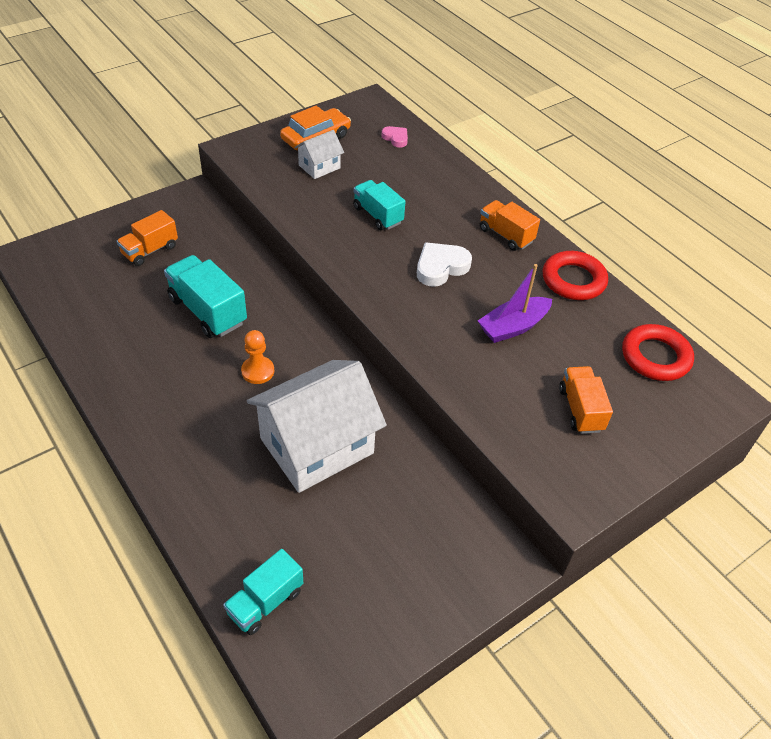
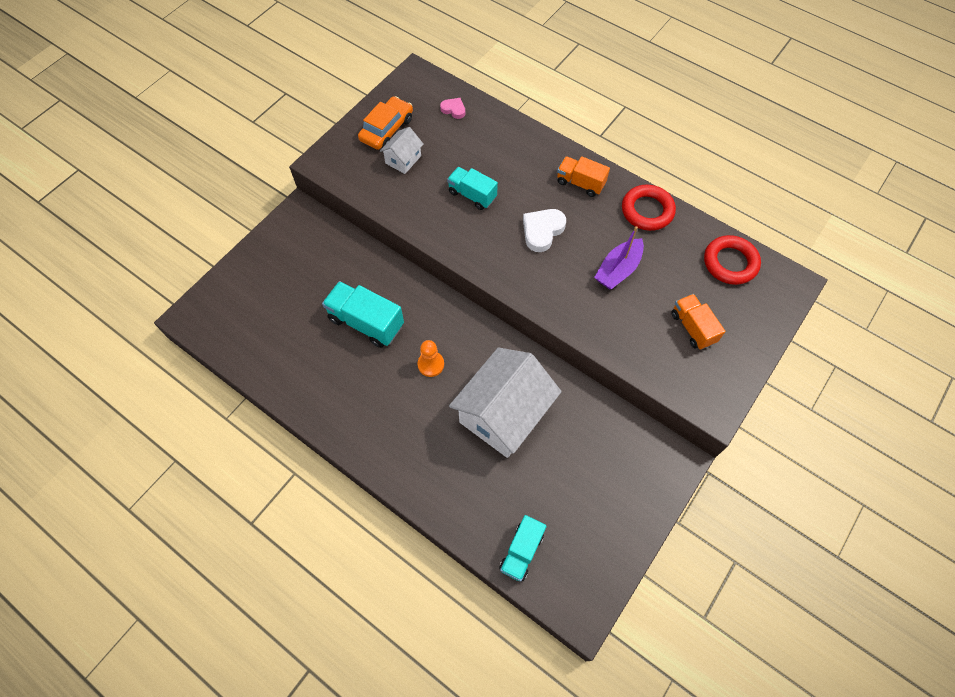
camera: 15 degrees left, 15 degrees up
orange truck [117,210,178,266] -> none

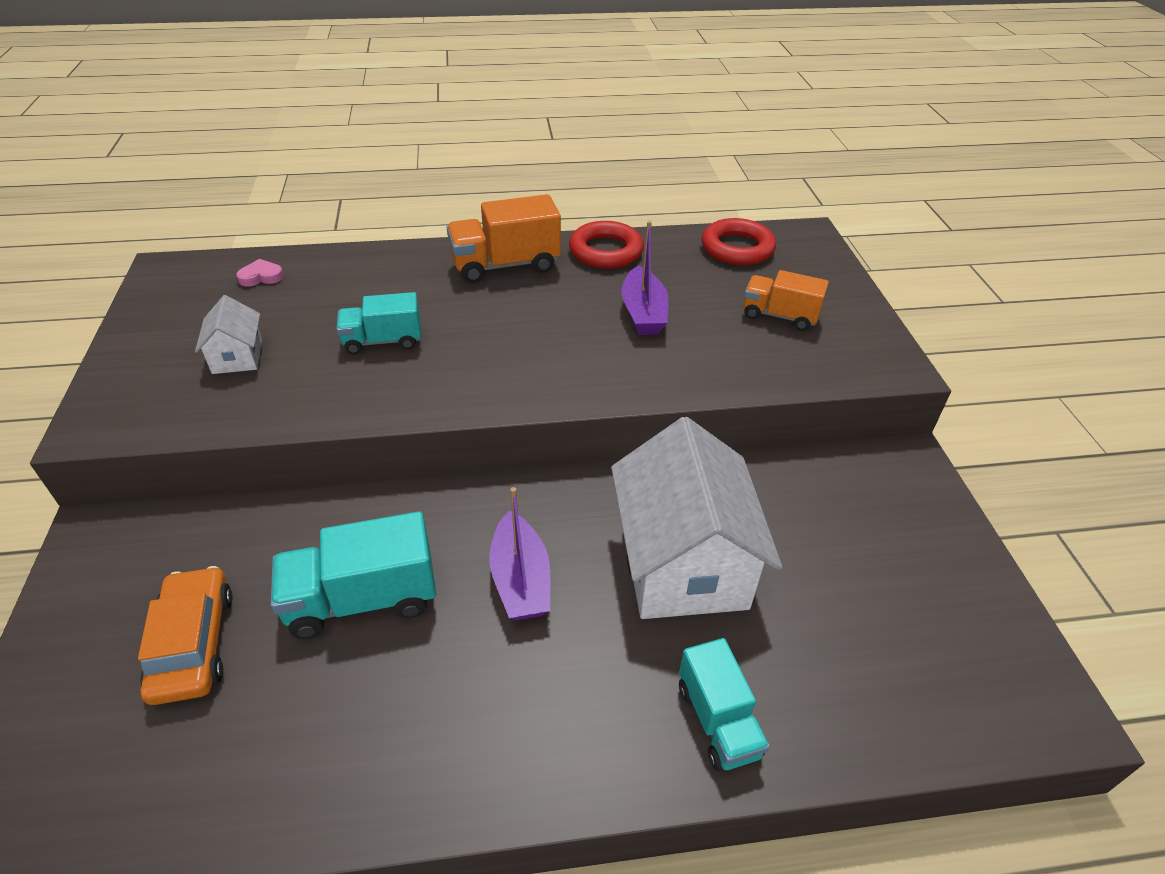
camera: 45 degrees left, 20 degrees down
orange car [358,96,413,150] -> orange car moved to [138,566,233,705]
orange pawn [418,340,444,377] -> purple boat [490,487,550,621]
turquoise truck [499,515,547,581] -> turquoise truck moved to [679,638,770,771]
white heart [523,209,566,252] -> none
orange truck [557,156,610,197] -> orange truck [447,194,561,283], size x1.52

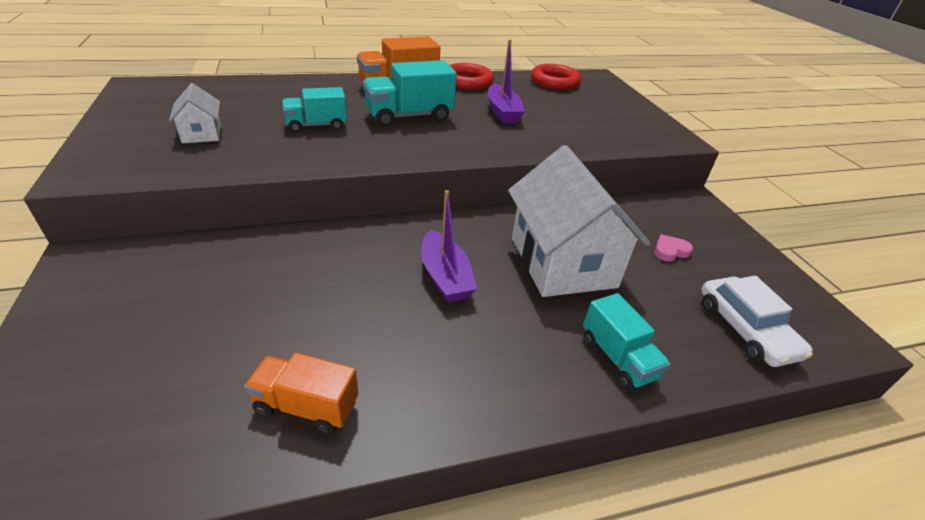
camera: 10 degrees left, 5 degrees down
orange car [138,566,233,705] -> none
pink heart [236,259,284,286] -> pink heart moved to [654,234,693,262]
turquoise truck [271,511,436,639] -> turquoise truck moved to [363,60,457,127]
orange truck [744,270,829,331] -> orange truck moved to [244,353,358,434]
none -> white car [701,276,813,367]

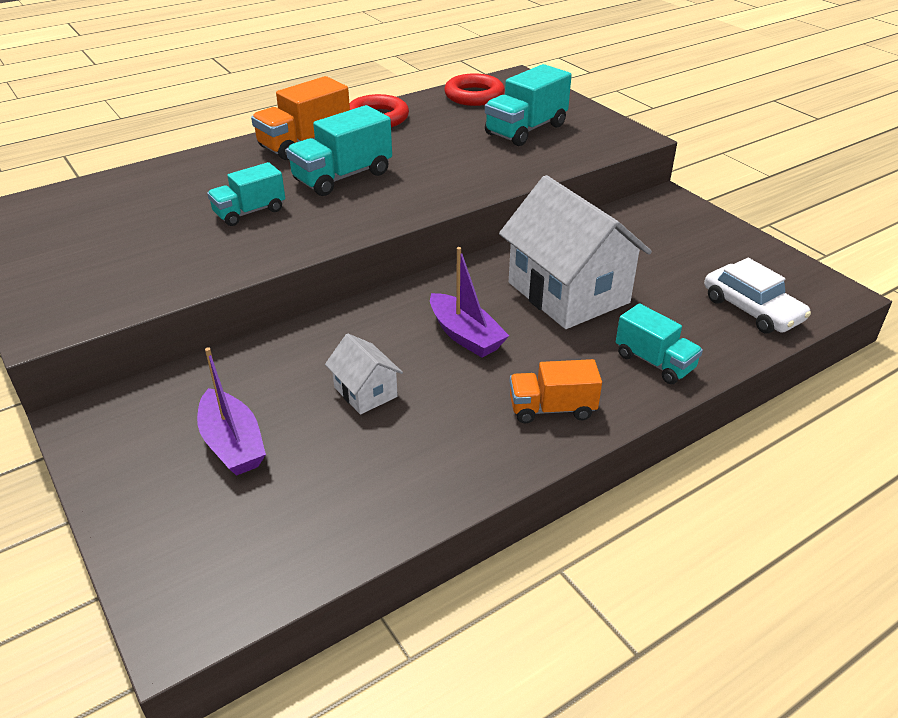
camera: 15 degrees left, 0 degrees up
white house [169,83,221,143] -> white house moved to [325,333,403,415]
orange truck [244,353,358,434] -> orange truck moved to [509,359,602,423]
purple boat [487,39,525,123] -> purple boat moved to [197,347,266,476]
pink heart [654,234,693,262] -> none
none -> turquoise truck [485,64,572,146]

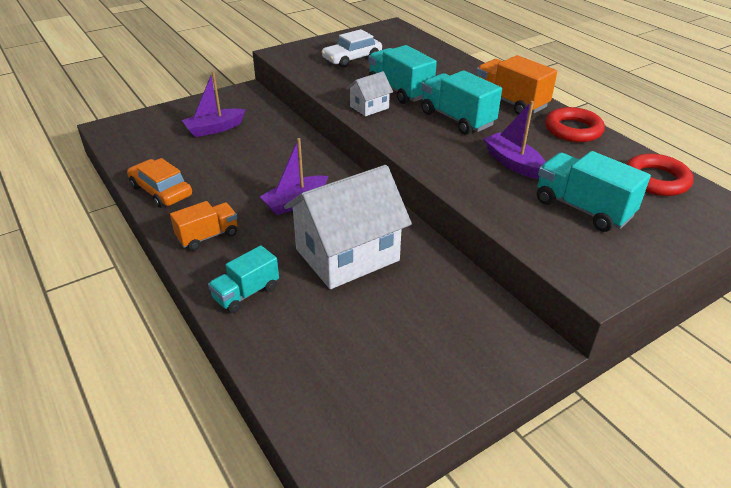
camera: 90 degrees right, 0 degrees up
turquoise truck [207,162,285,226] -> turquoise truck [368,45,437,104], size x1.52
white house [325,333,403,415] -> white house moved to [346,71,393,117]
orange truck [509,359,602,423] -> orange truck turned 60 degrees clockwise [170,201,237,251]
white car [704,258,811,333] -> white car moved to [321,29,382,67]
none -> orange car [127,158,192,208]
none -> purple boat [483,101,546,179]

